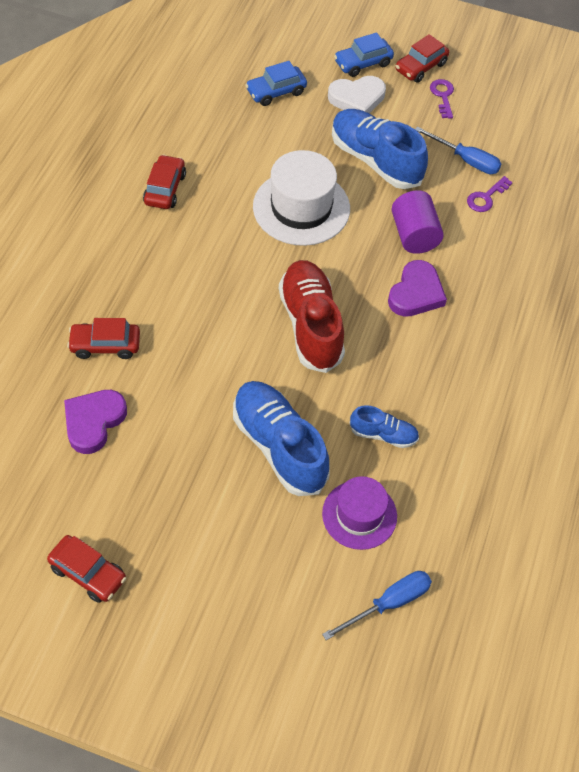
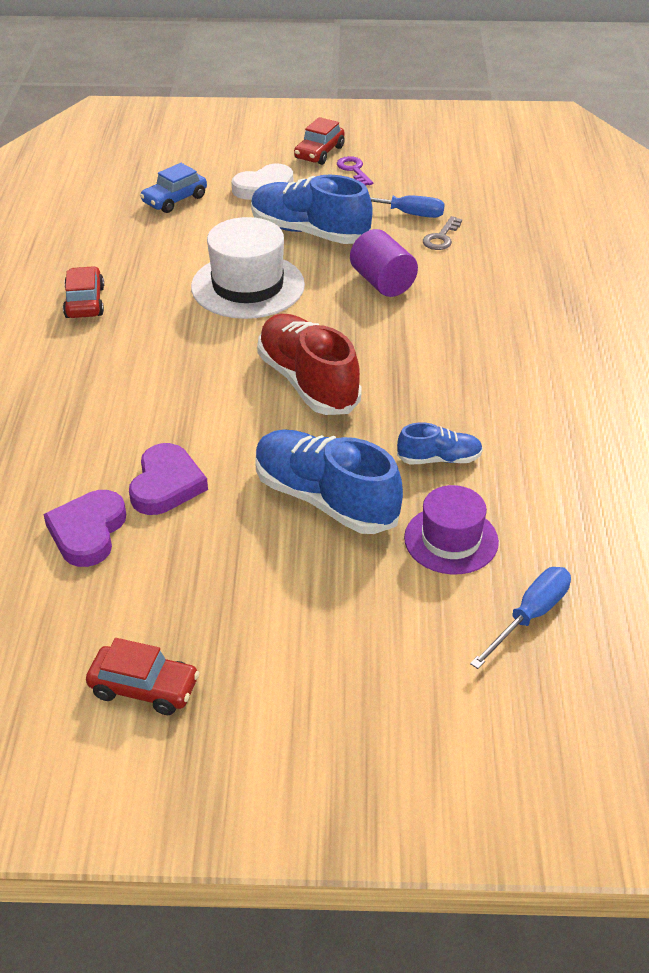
camera: 15 degrees left, 15 degrees down
red car [67,318,140,359] -> none
blue car [334,33,394,77] -> none
purple heart [388,260,447,317] -> purple heart moved to [129,443,208,515]
purple key [467,176,513,212] -> grey key [423,216,462,250]

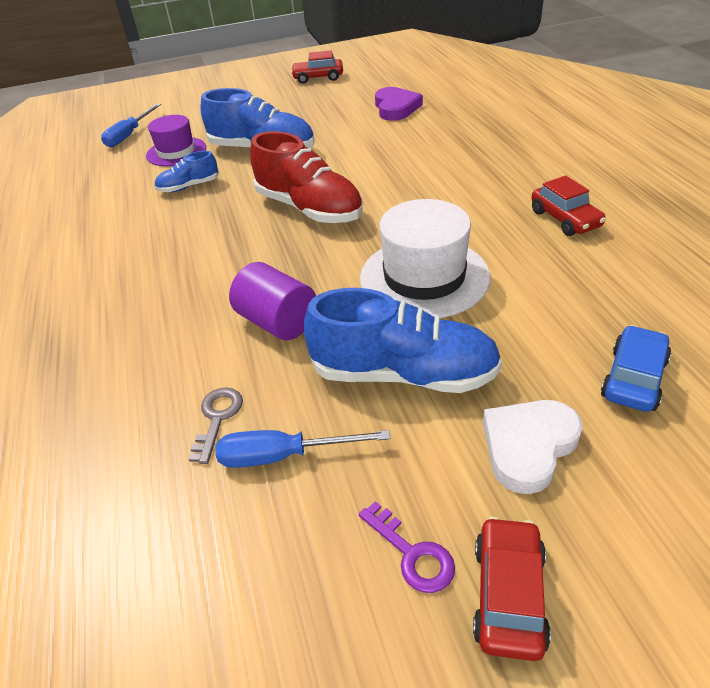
camera: 165 degrees right, 0 degrees up
purple heart [129,443,208,515] -> none

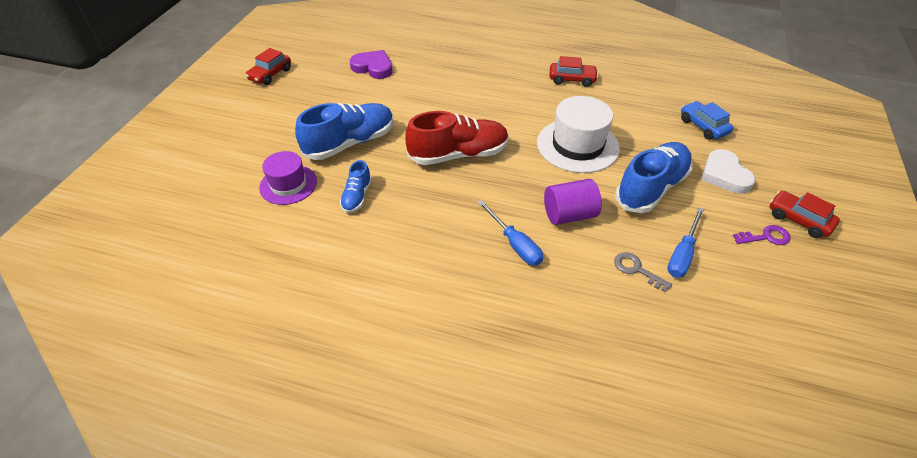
camera: 60 degrees left, 5 degrees up
blue screwdriver [101,104,161,147] -> blue screwdriver moved to [477,200,543,266]

